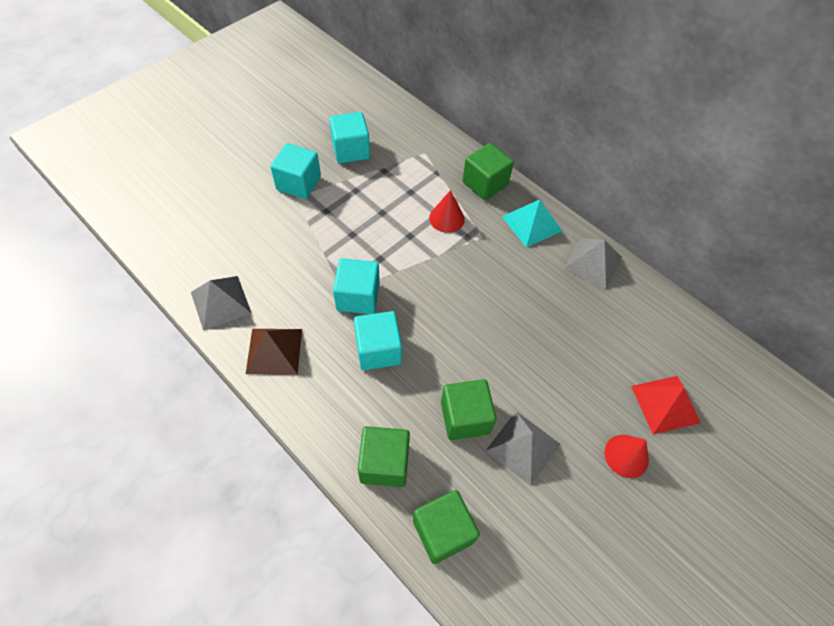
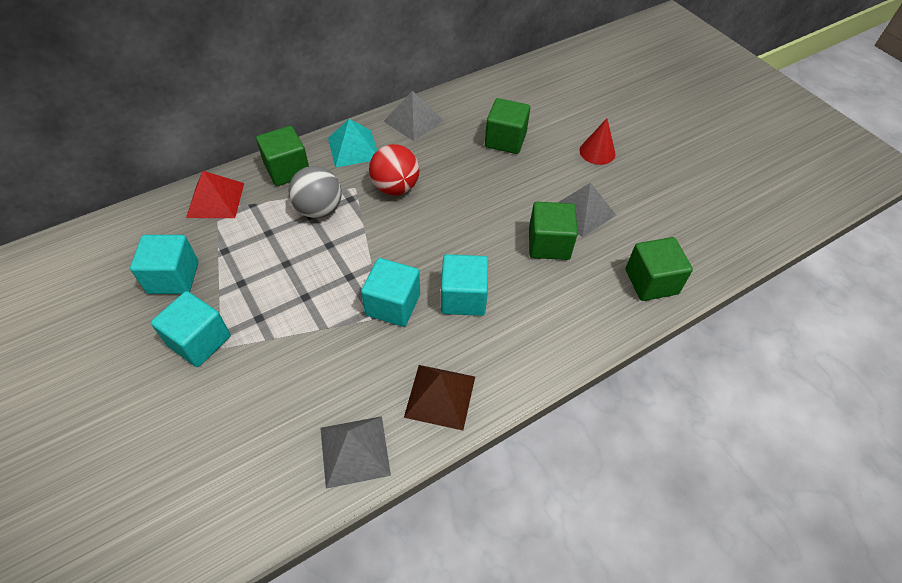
camera: 75 degrees left, 5 degrees down
green cube [358,426,410,487] -> green cube moved to [485,98,530,154]
red cone [429,190,465,233] -> grey ball [289,166,342,218]
red pyramid [631,376,701,434] -> red pyramid moved to [186,171,244,218]
none -> red ball [369,144,419,195]

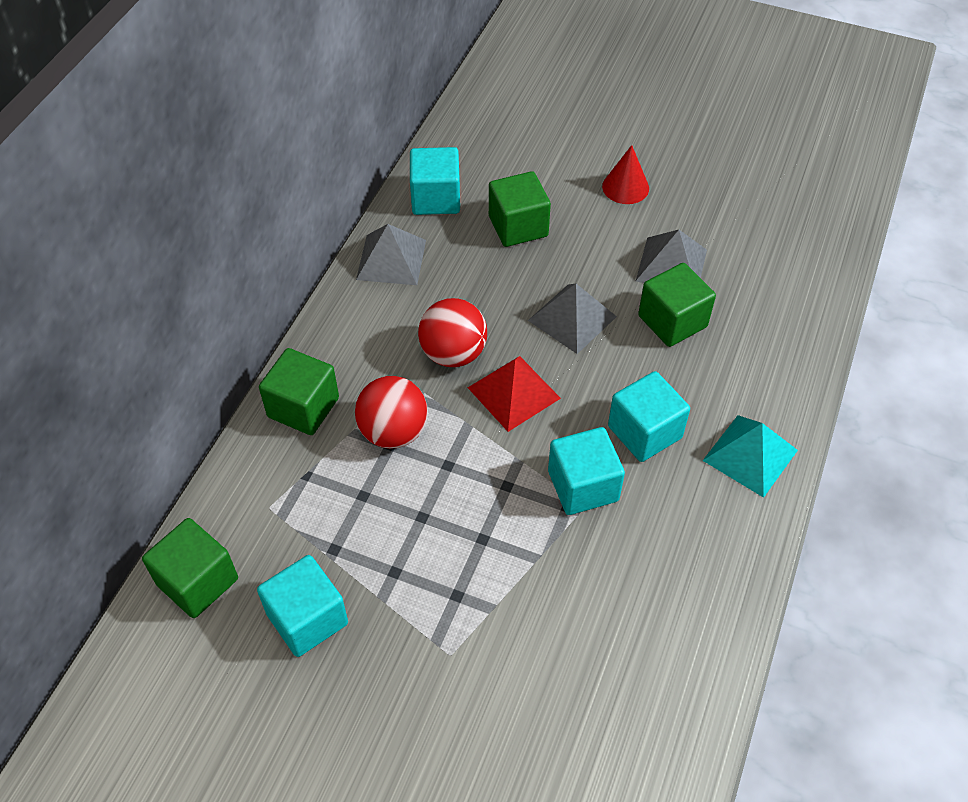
camera: 35 degrees left, 0 degrees up
turquoise cube [151,291,231,367] -> turquoise cube moved to [410,147,460,215]
red pyramid [186,171,244,218] -> red pyramid moved to [468,356,561,432]
grey ball [289,166,342,218] -> red ball [355,376,428,449]
grey pyramid [320,416,391,489] -> grey pyramid moved to [528,283,617,354]
turquoise pyramid [328,119,377,168] -> turquoise pyramid moved to [703,415,798,498]
brown pyramid [404,365,475,430] -> none
green cube [625,237,693,301] -> green cube moved to [142,518,238,618]

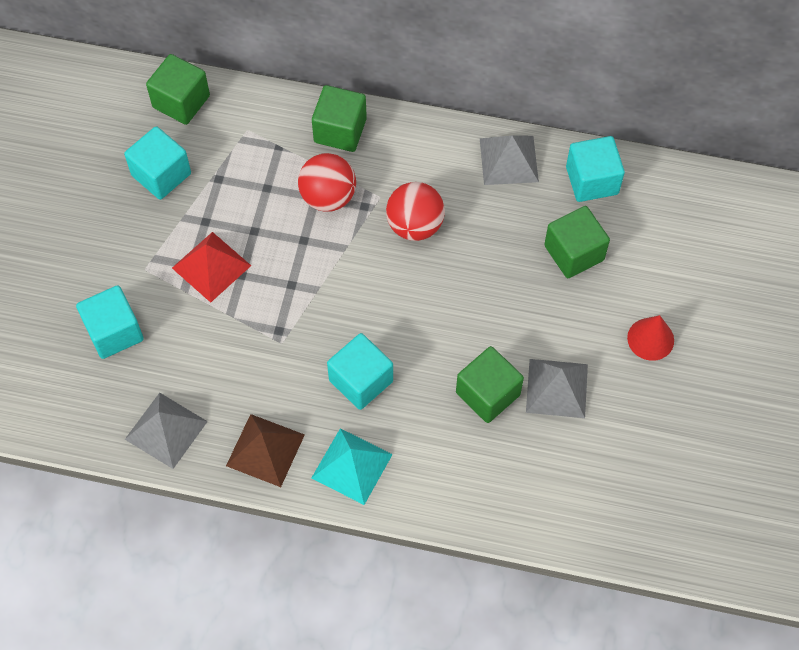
camera: 80 degrees right, 10 degrees up
red pyramid [468,356,561,432] -> red pyramid moved to [172,232,251,303]
grey pyramid [528,283,617,354] -> grey pyramid moved to [125,393,208,469]
turquoise cube [548,427,625,515] -> turquoise cube moved to [76,285,144,359]
none -> brown pyramid [226,414,305,487]

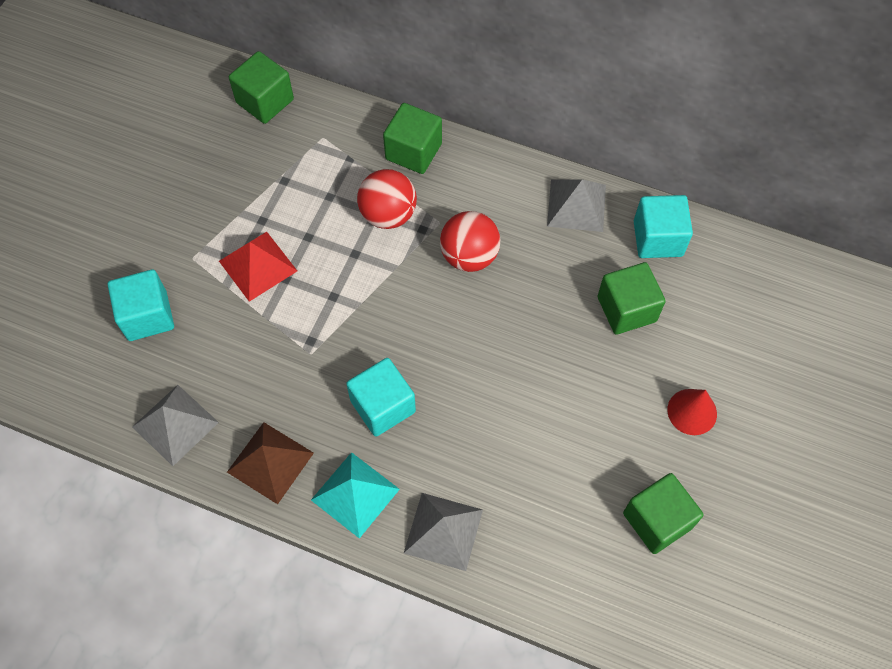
camera: 10 degrees right, 0 degrees up
turquoise cube [124,126,191,200] -> none
green cube [456,346,524,423] -> green cube moved to [623,473,704,554]
grey pyramid [526,359,588,418] -> grey pyramid moved to [404,493,483,571]

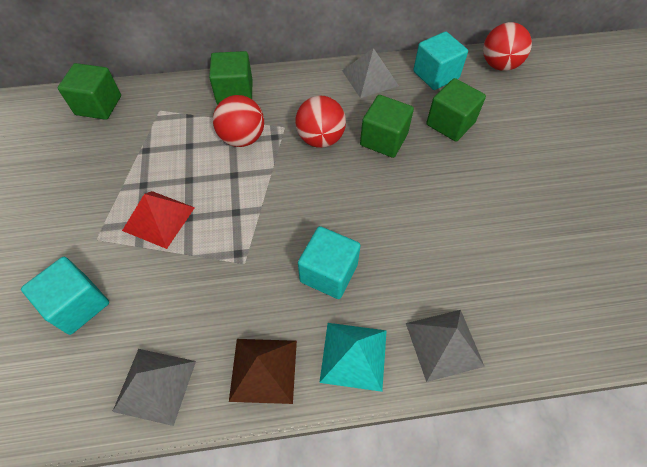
camera: 30 degrees left, 5 degrees down
green cube [623,473,704,554] -> green cube moved to [360,95,414,158]
red cone [667,389,717,435] -> none
none -> red ball [483,22,532,71]

